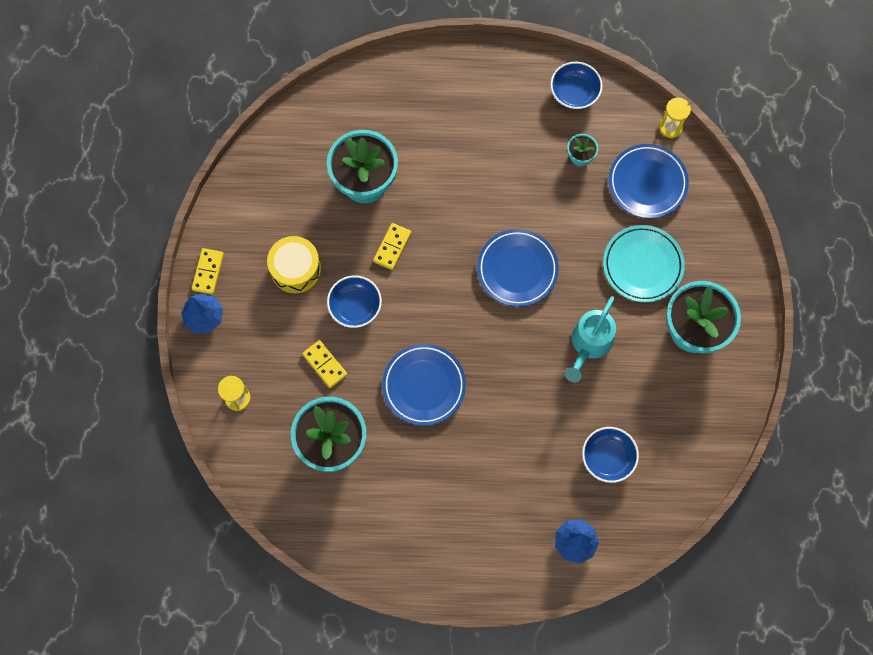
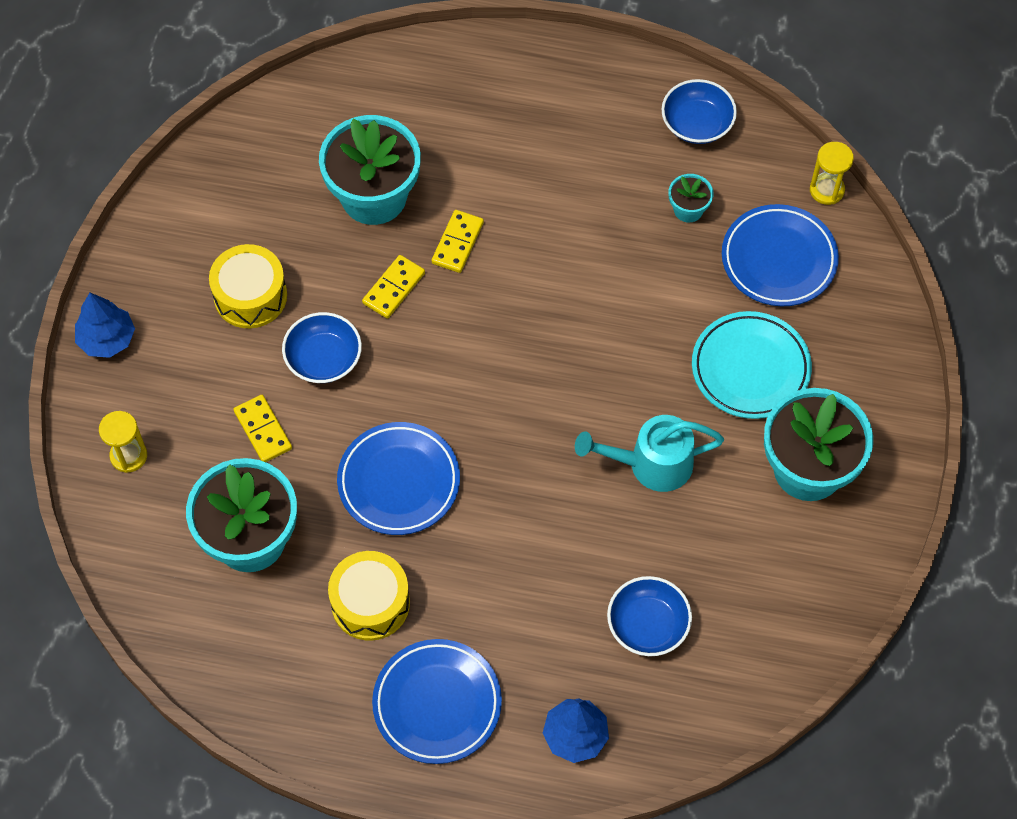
camera: 10 degrees right, 10 degrees down
yellow domino [191,248,224,295] -> yellow domino moved to [432,210,484,273]
blue plate [477,229,559,307] -> blue plate moved to [372,639,502,764]
turquoise watering can [565,296,616,383] -> turquoise watering can turned 45 degrees clockwise [575,415,724,492]
none -> yellow drum [328,551,410,641]

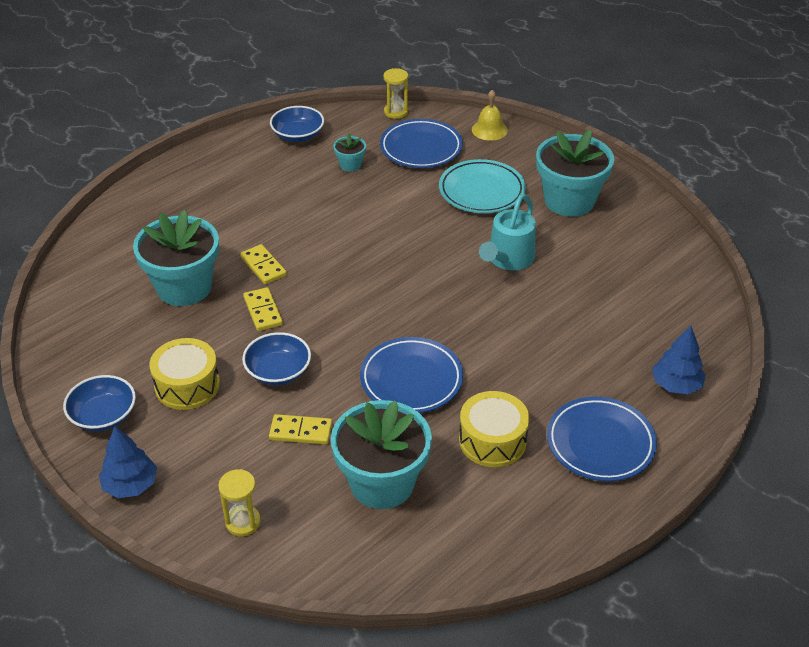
camera: 55 degrees left, 20 degrees down
blue bowl [607,576,692,656] -> blue bowl moved to [63,375,136,432]
none -> yellow bell [472,90,508,141]

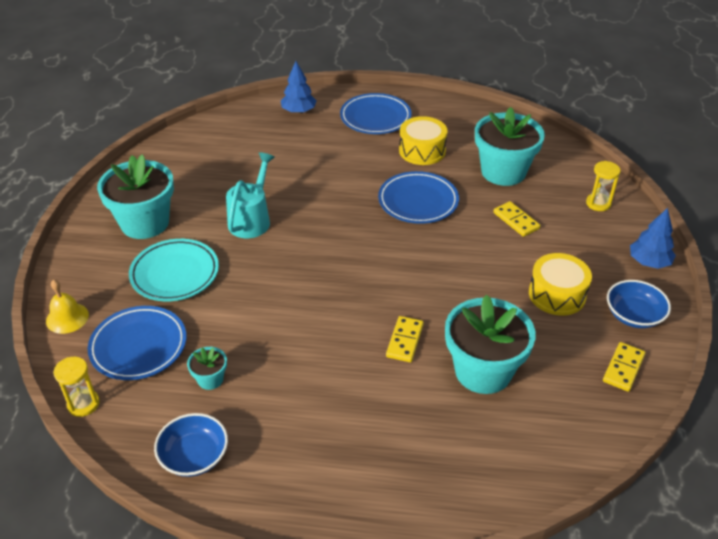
camera: 130 degrees left, 0 degrees up
blue bowl [242,332,311,385] -> none
yellow domino [243,287,283,331] -> yellow domino moved to [603,342,646,392]
turquoise watering can [479,194,536,270] -> turquoise watering can turned 60 degrees counterclockwise [226,152,275,238]

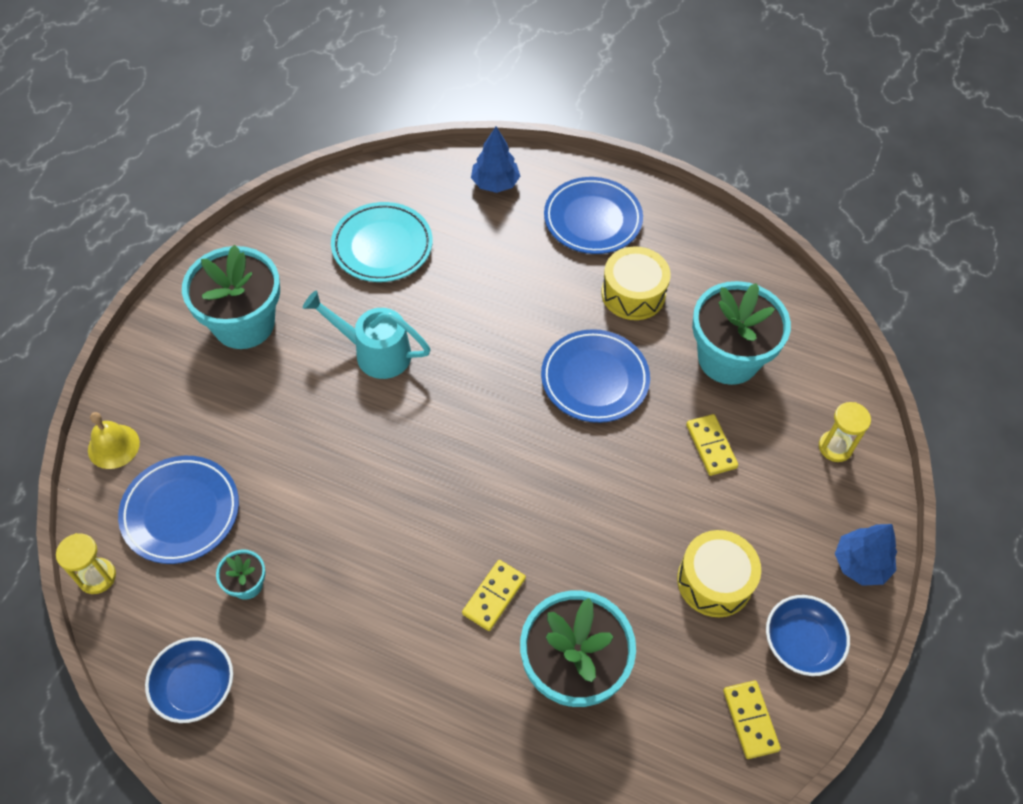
camera: 15 degrees right, 15 degrees up
turquoise plate [129,239,219,301] -> turquoise plate moved to [331,202,433,282]
turquoise watering can [226,152,275,238] -> turquoise watering can turned 105 degrees counterclockwise [303,291,431,379]
yellow domino [603,342,646,392] -> yellow domino turned 60 degrees counterclockwise [723,681,781,759]

